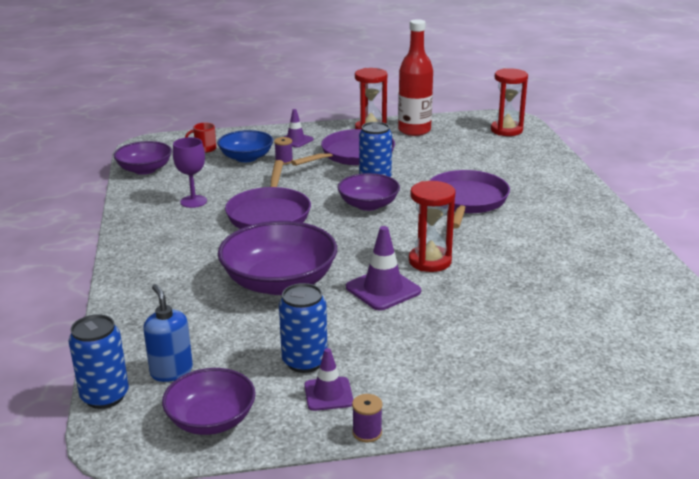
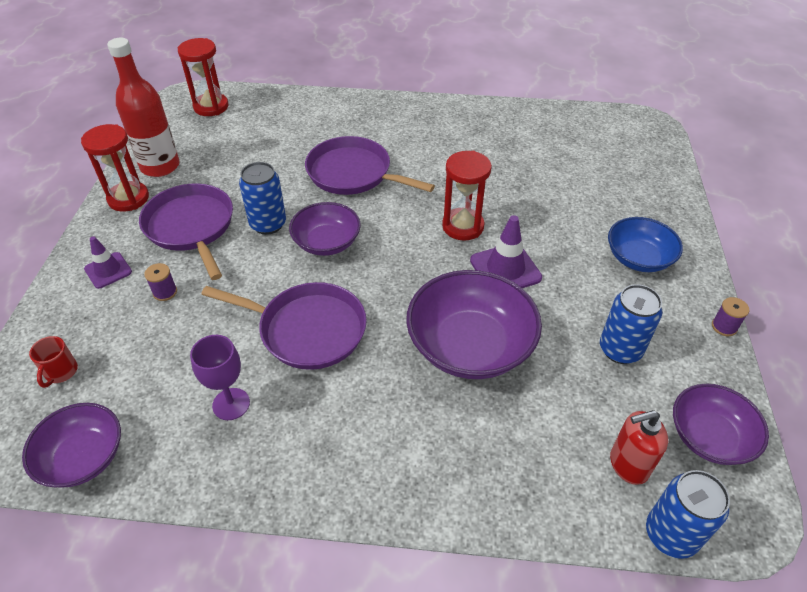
camera: 75 degrees left, 20 degrees up
blue soap dispenser [143,284,193,382] -> red soap dispenser [610,410,668,485]
blue bowl [217,130,273,162] -> blue bowl moved to [608,217,683,272]
purple traffic cone [304,348,353,411] -> none

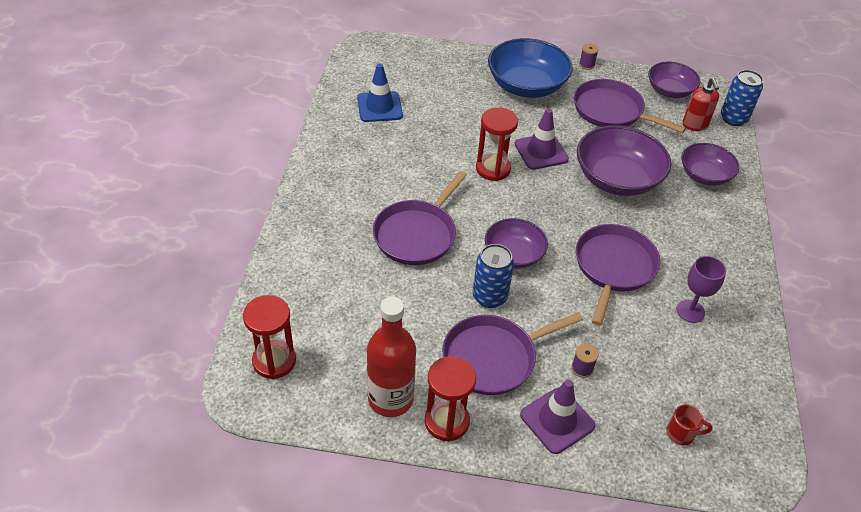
camera: 90 degrees left, 0 degrees up
purple bowl [22,403,121,488] -> purple bowl moved to [681,143,739,186]
purple traffic cone [84,236,132,289] -> purple traffic cone [520,379,595,454], size x1.53
blue can [600,284,662,364] -> purple pan [574,79,686,133]
blue bowl [608,217,683,272] -> blue bowl [488,38,573,98], size x1.61
none -> blue traffic cone [357,64,403,122]

